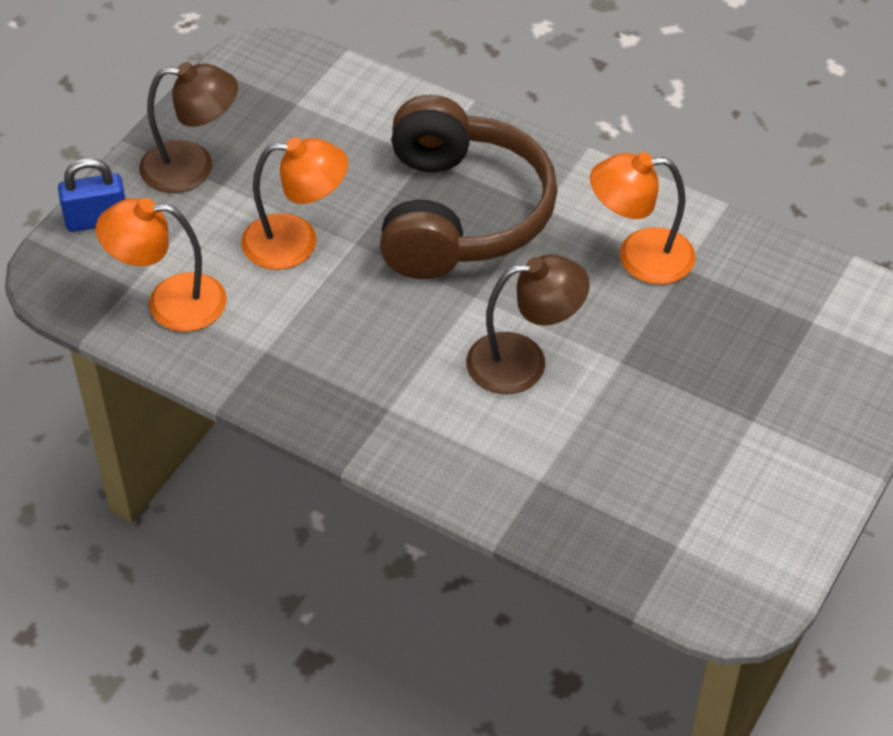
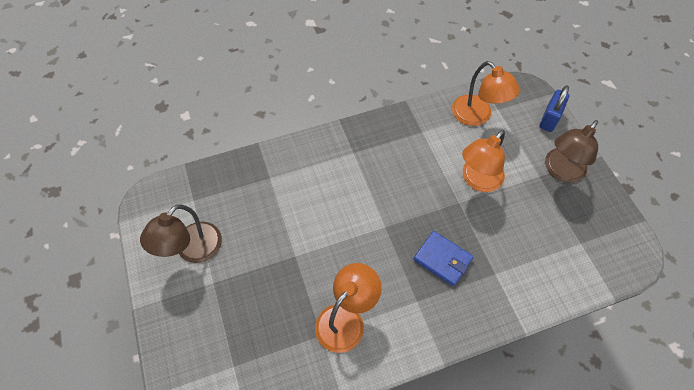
camera: 130 degrees right, 10 degrees up
orange lamp [96,198,227,332] -> orange lamp turned 105 degrees clockwise [452,61,520,126]
brown headphones [380,95,558,279] -> blue wallet [413,231,473,286]
brown lamp [466,254,590,394] -> brown lamp moved to [140,204,222,263]

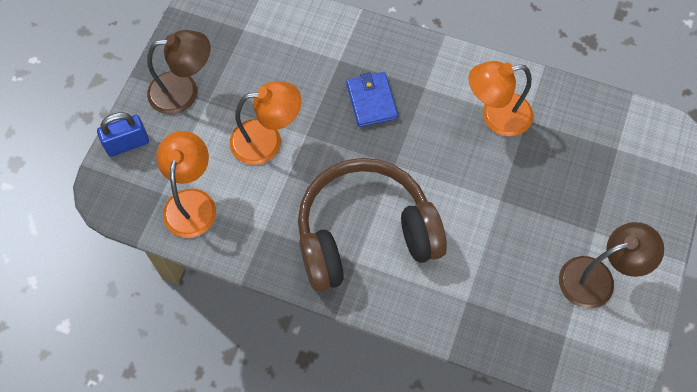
camera: 140 degrees left, 5 degrees up
none -> brown headphones [298,158,447,292]

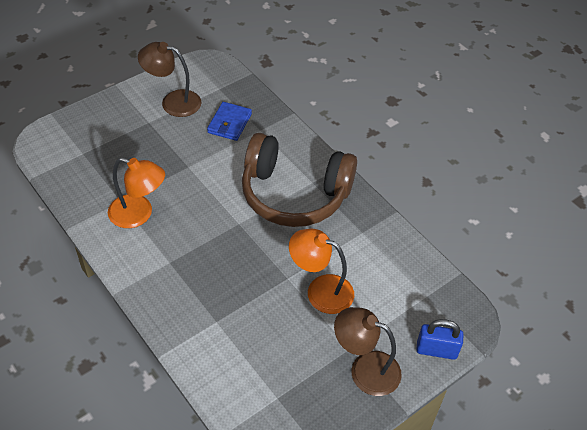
camera: 150 degrees left, 15 degrees down
orange lamp [156,131,216,238] -> none
blue wallet [346,72,398,127] -> blue wallet moved to [207,102,252,141]

